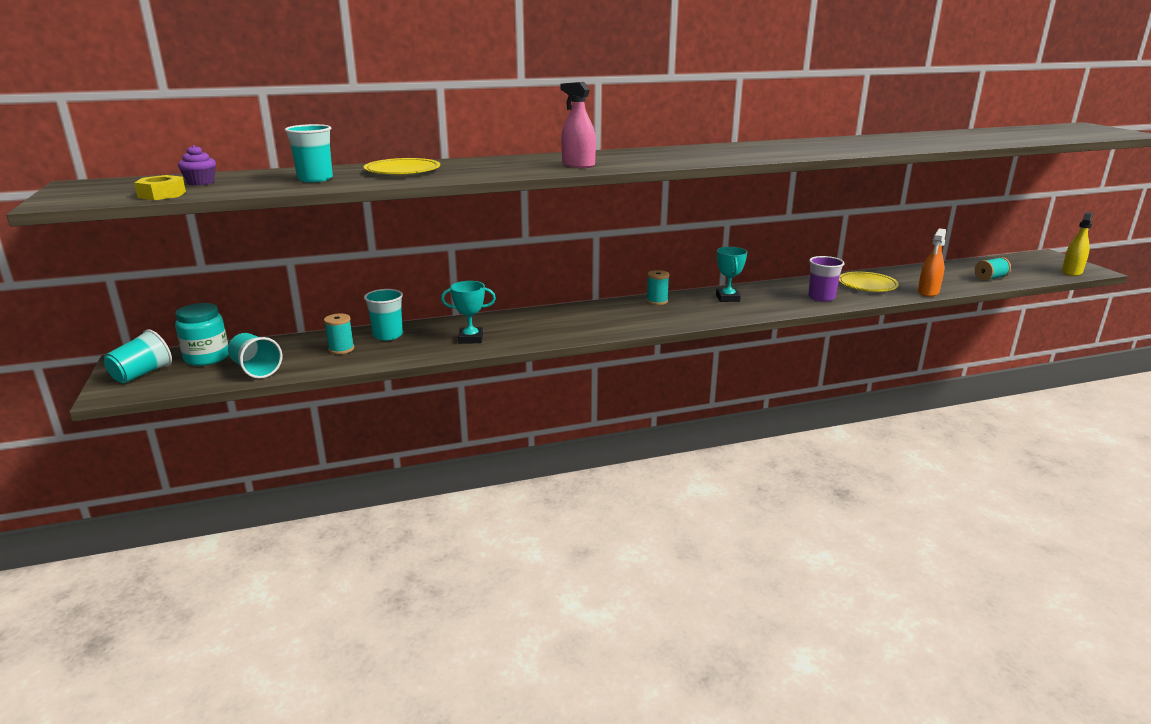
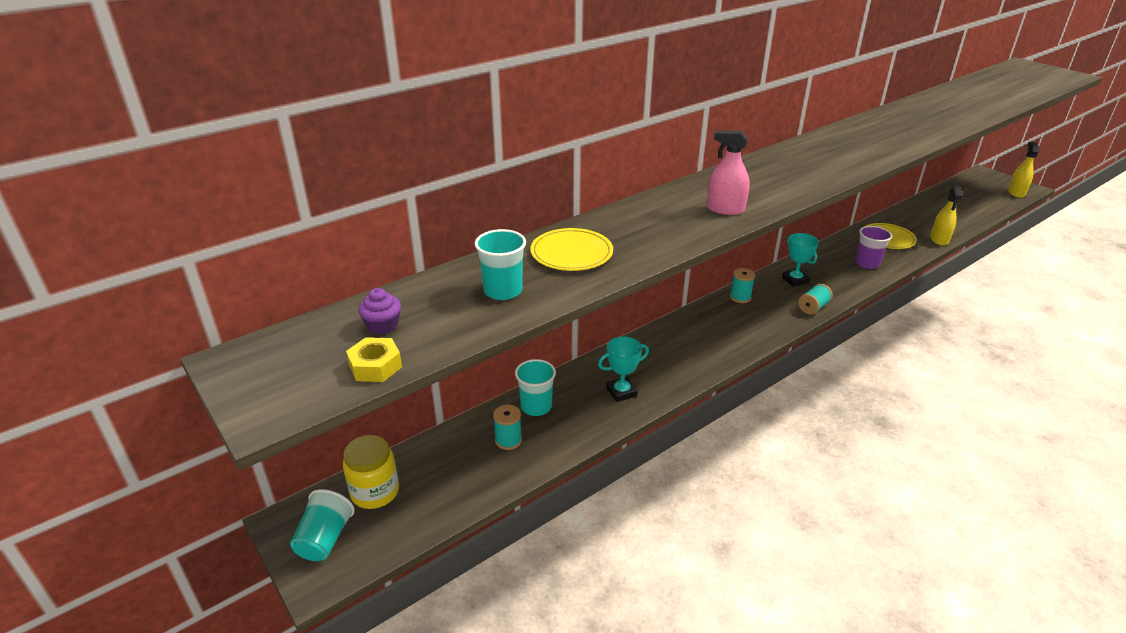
camera: 20 degrees left, 10 degrees up
turquoise jar [175,303,229,366] -> yellow jar [343,435,399,509]
turquoise cup [228,333,282,378] -> none
orange spray bottle [918,228,946,297] -> yellow spray bottle [930,186,963,246]
turquoise spool [975,257,1011,281] -> turquoise spool moved to [798,284,833,315]

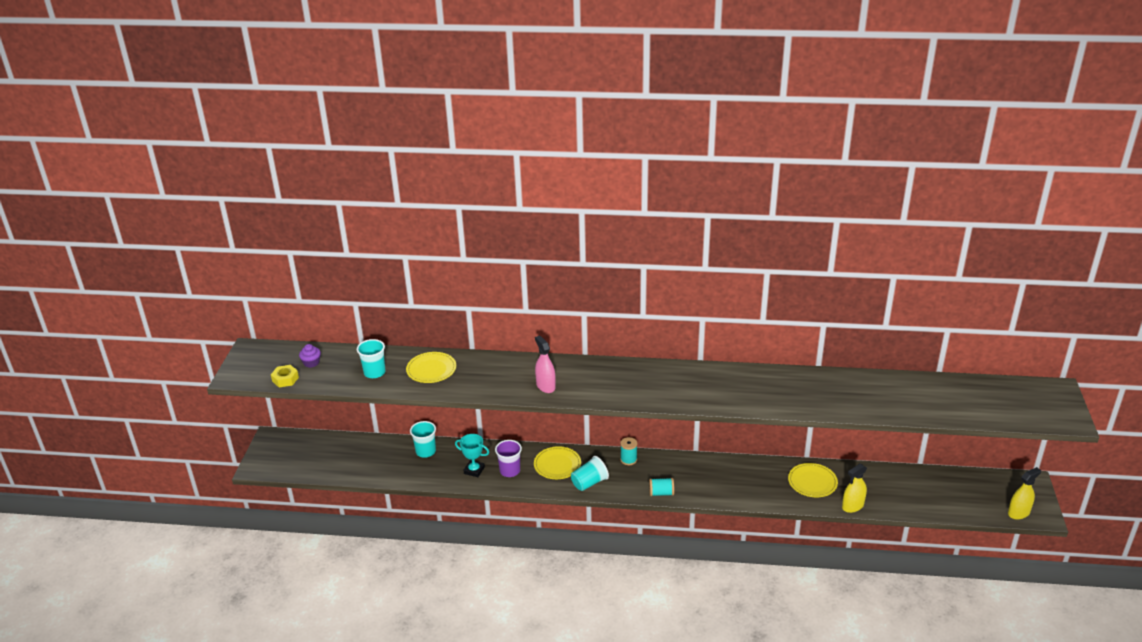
camera: 45 degrees right, 0 degrees up
turquoise cup [290,489,355,561] -> turquoise cup moved to [571,456,609,491]
yellow jar [343,435,399,509] -> none
turquoise spool [493,405,522,450] -> none
turquoise trophy [782,233,819,287] -> none
purple cup [855,226,892,269] -> purple cup moved to [495,440,522,477]
none -> yellow plate [534,446,581,479]

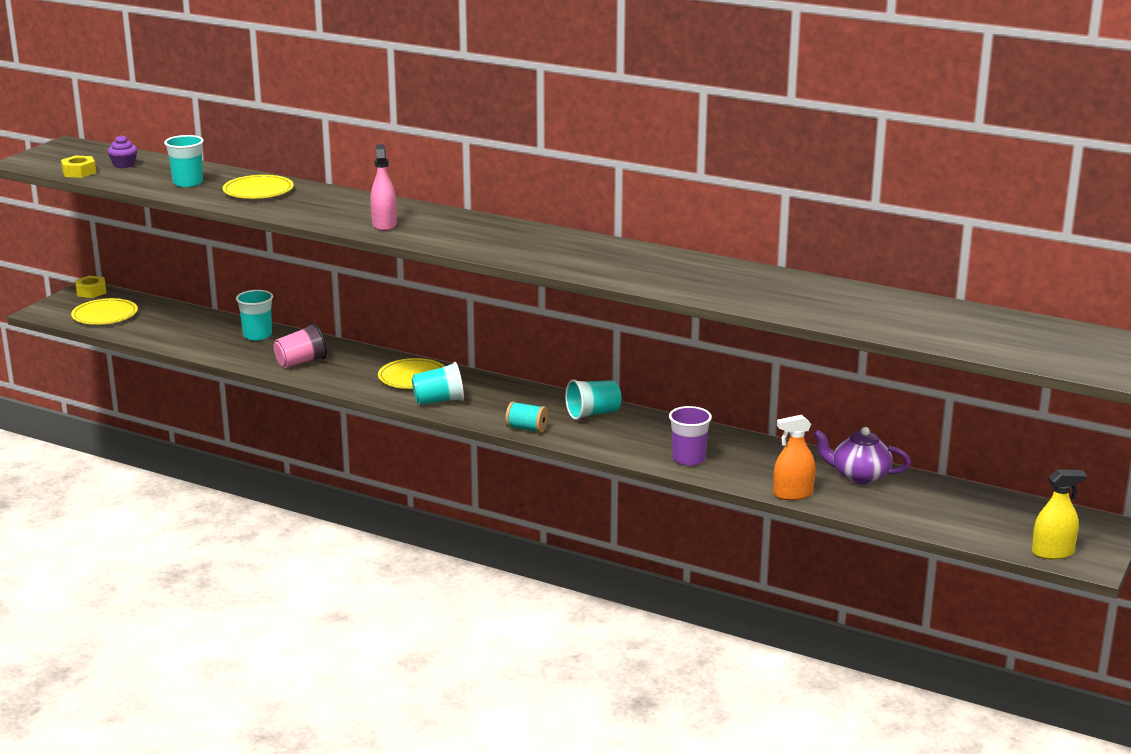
camera: 20 degrees right, 10 degrees down
turquoise trophy [455,434,489,477] -> pink cup [273,323,327,368]
purple cup [495,440,522,477] -> purple cup moved to [669,406,712,466]
turquoise spool [620,437,637,465] -> none
yellow plate [788,463,838,497] -> yellow plate moved to [71,298,138,325]
yellow spray bottle [842,464,867,513] -> orange spray bottle [773,415,816,500]
none -> yellow nut [75,276,106,298]
none -> turquoise cup [565,379,622,420]
none -> purple teapot [813,427,911,484]

